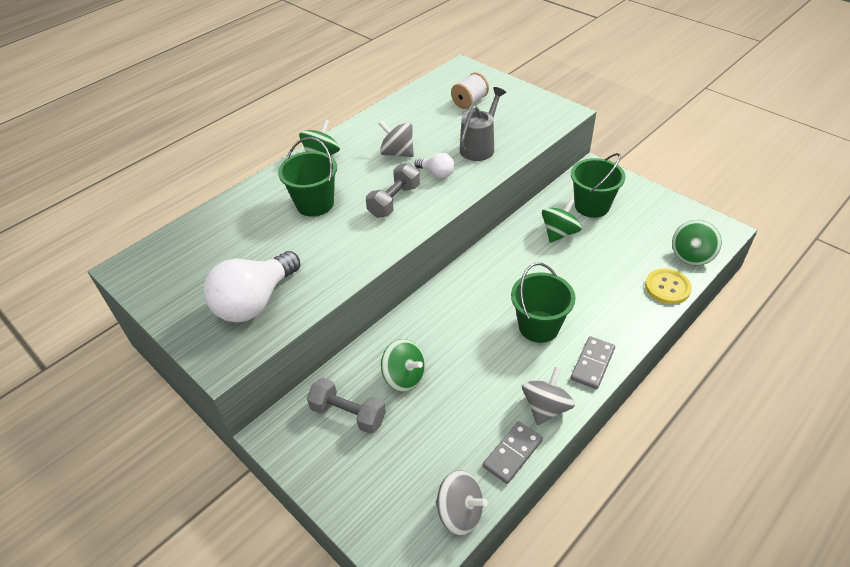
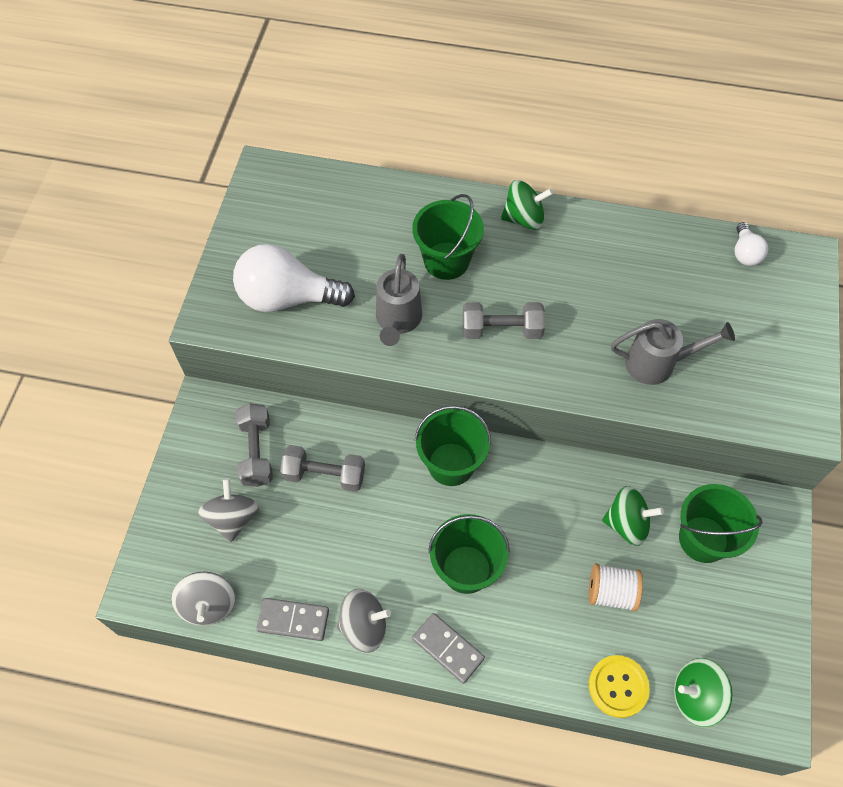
camera: 55 degrees right, 15 degrees up
grey spinning top [379,121,414,157] -> grey spinning top moved to [198,478,259,542]
green spinning top [381,339,425,392] -> grey dumbbell [280,445,365,492]
white light bulb [414,153,455,179] -> white light bulb moved to [735,222,768,266]
white spool [451,72,489,109] -> white spool moved to [589,563,643,612]
grey domino [571,336,615,389] -> grey domino turned 45 degrees clockwise [412,613,485,684]
none -> grey watering can [376,254,422,346]
none -> green bucket [415,406,491,486]

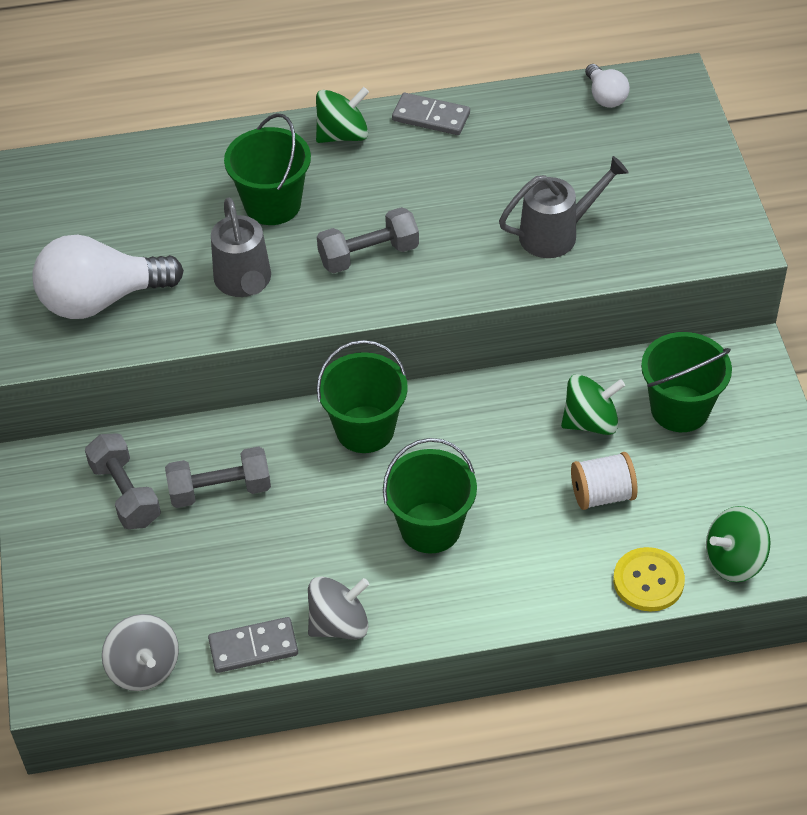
camera: 20 degrees left, 10 degrees down
grey spinning top [198,478,259,542] -> none
grey domino [412,613,485,684] -> grey domino moved to [392,93,470,135]

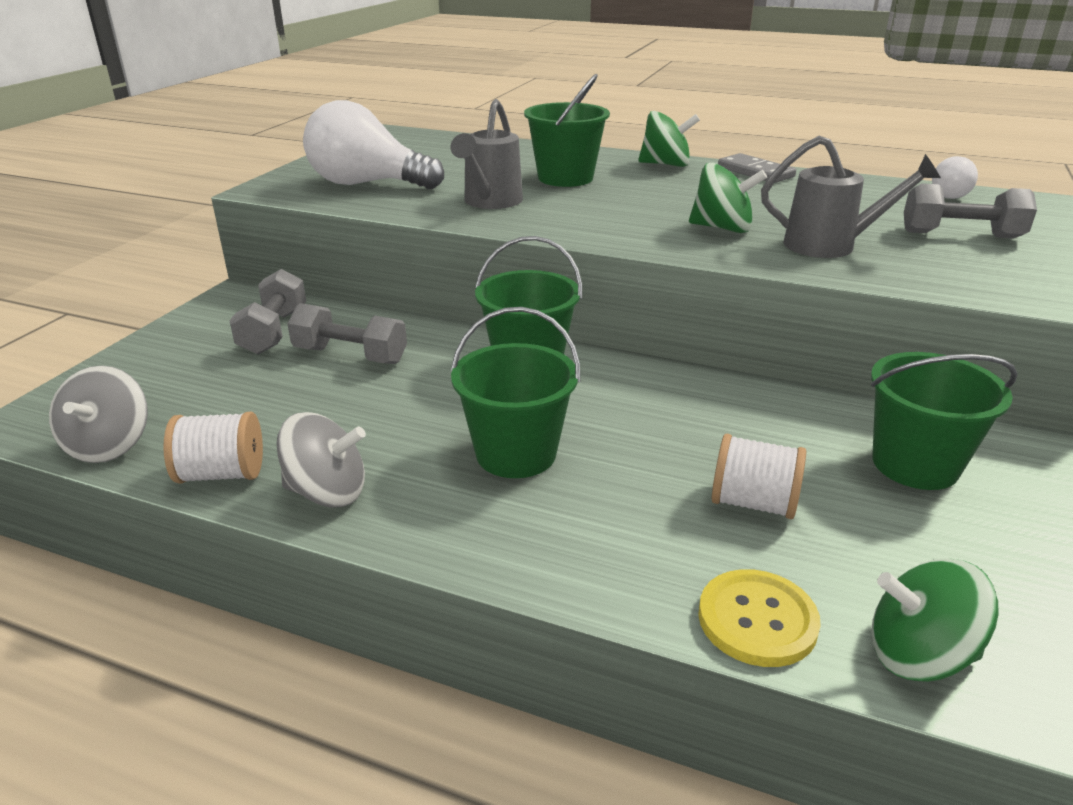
camera: 30 degrees right, 20 degrees down
grey domino [208,617,298,673] -> white spool [163,412,263,484]
grey dumbbell [317,207,419,273] -> grey dumbbell moved to [904,184,1037,239]
green spinning top [561,374,625,435] -> green spinning top moved to [689,163,767,233]

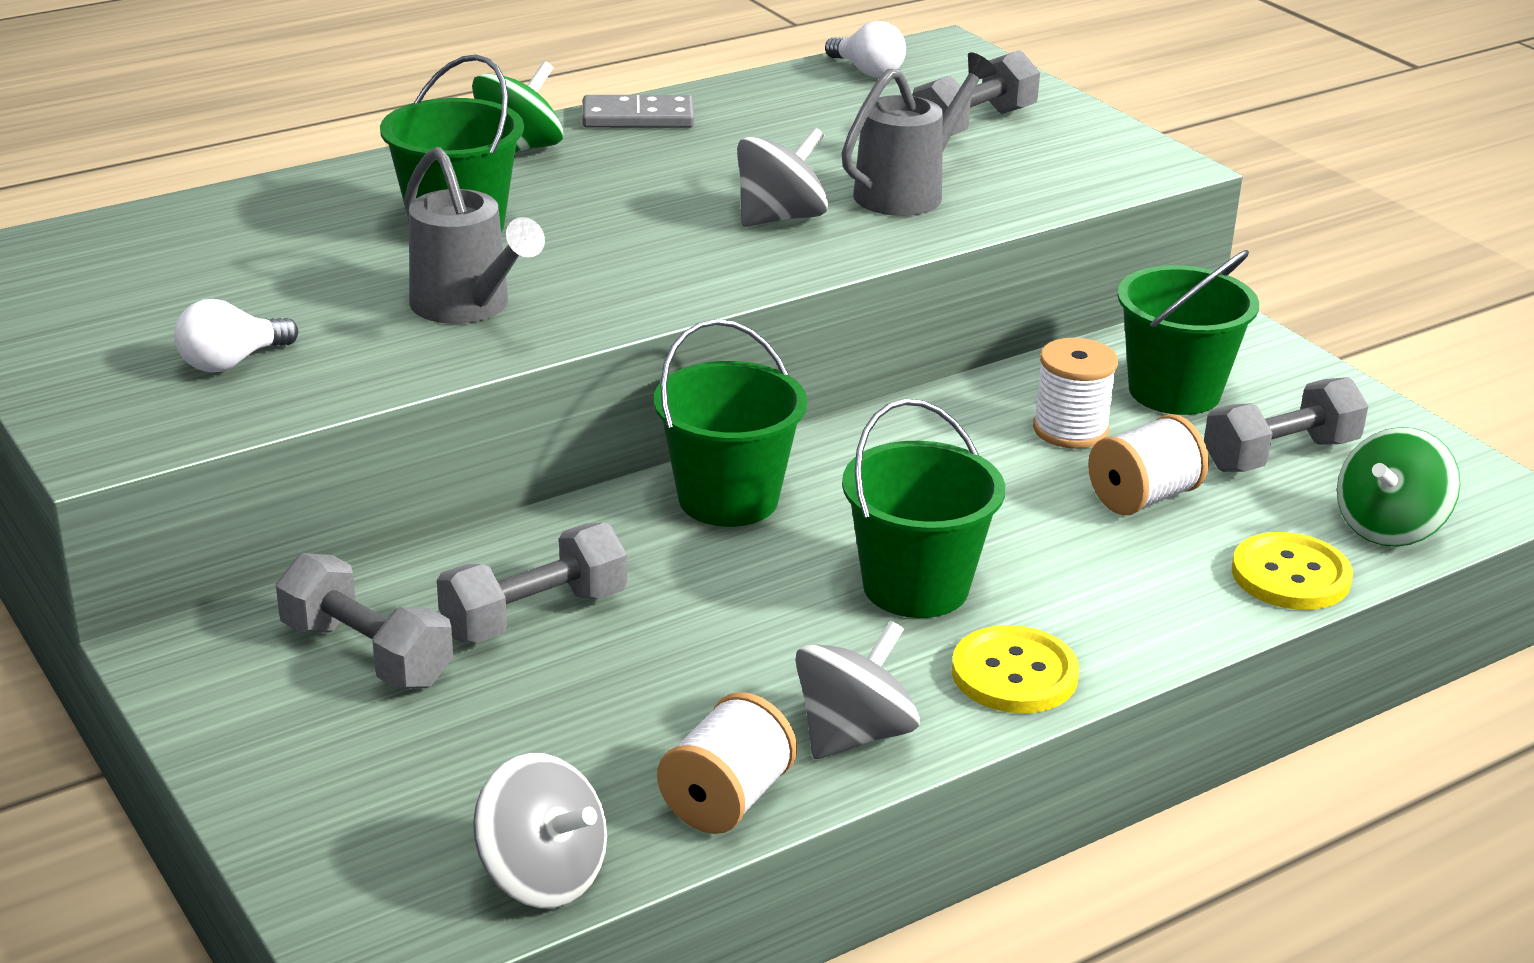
camera: 55 degrees left, 0 degrees up
white light bulb [303,100,444,189] -> white light bulb [174,299,298,372], size x0.49
green spinning top [689,163,767,233] -> grey spinning top [737,127,828,227]
none -> yellow button [952,625,1079,713]
none -> white spool [1033,338,1118,449]
none -> grey dumbbell [1204,377,1368,472]

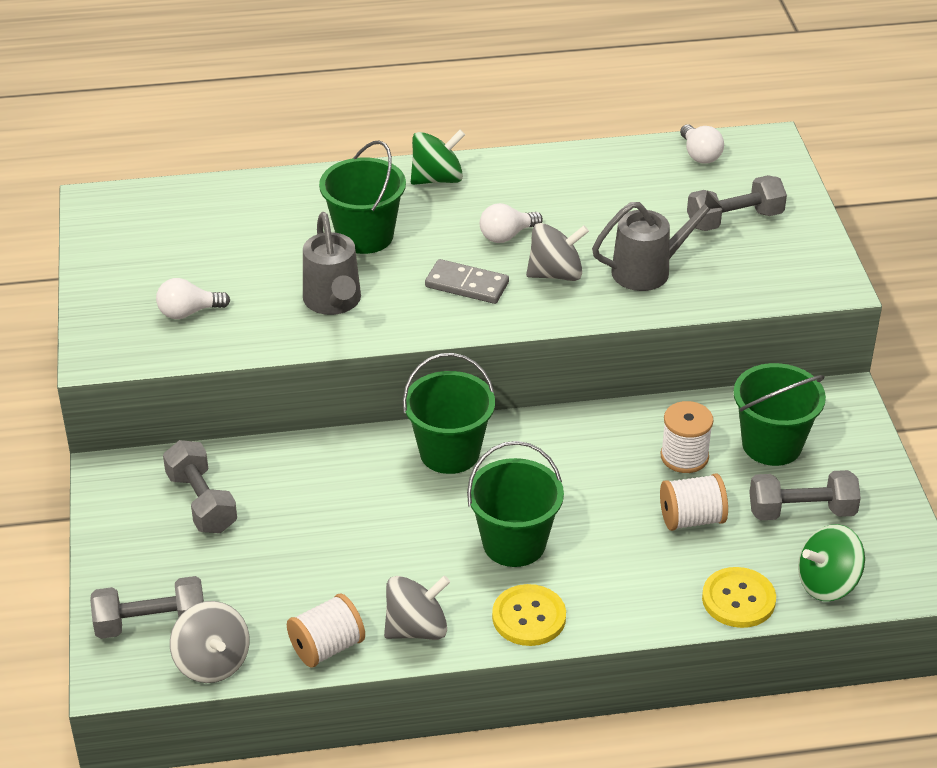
camera: 25 degrees right, 10 degrees up
grey dumbbell [437,523,627,643] -> grey dumbbell moved to [90,576,204,639]
grey domino [582,95,694,128] -> grey domino moved to [425,259,509,304]
none -> white light bulb [480,203,543,243]

